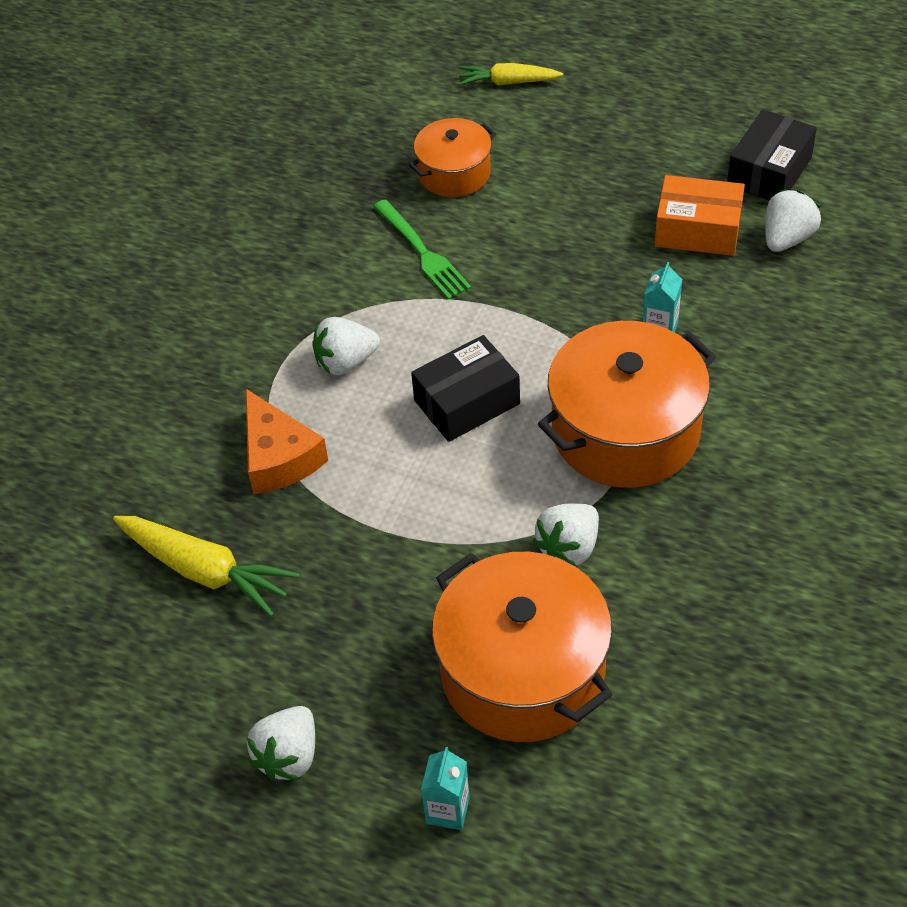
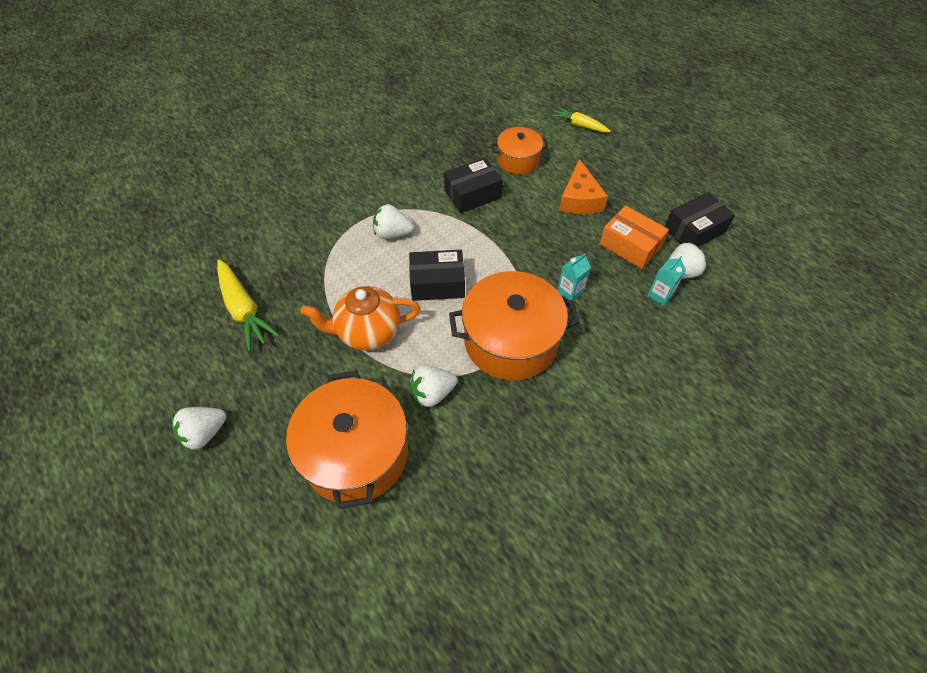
camera: 25 degrees right, 5 degrees up
orange cheese [246,389,328,494] -> orange cheese moved to [559,159,608,214]
green fork [373,199,471,300] -> black box [444,158,503,213]
turquoise carton [421,747,470,830] -> turquoise carton moved to [647,256,686,306]
none -> orange teapot [300,286,421,350]

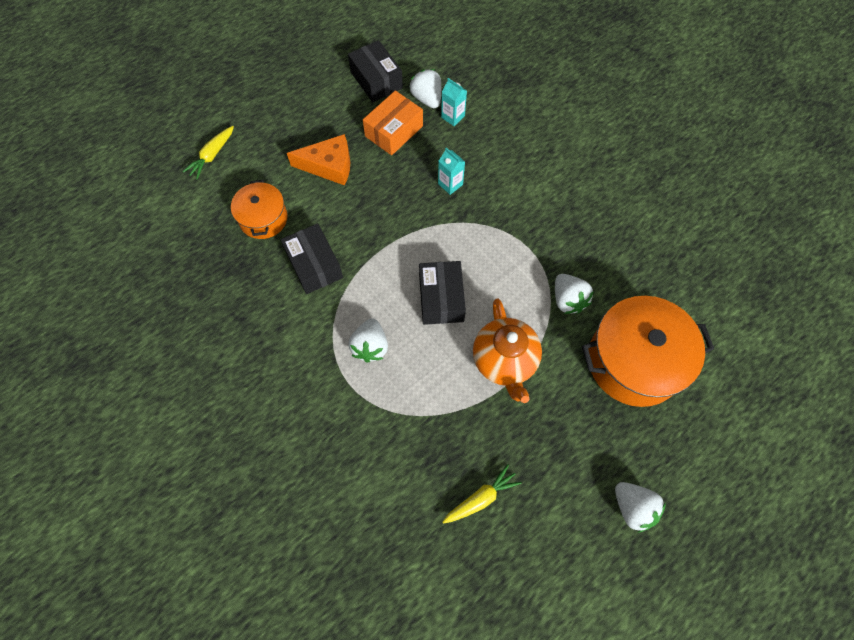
camera: 90 degrees left, 10 degrees up
yellow carrot [217,260,280,352] -> yellow carrot [442,464,522,524], size x0.63
orange pot [449,271,580,381] -> none

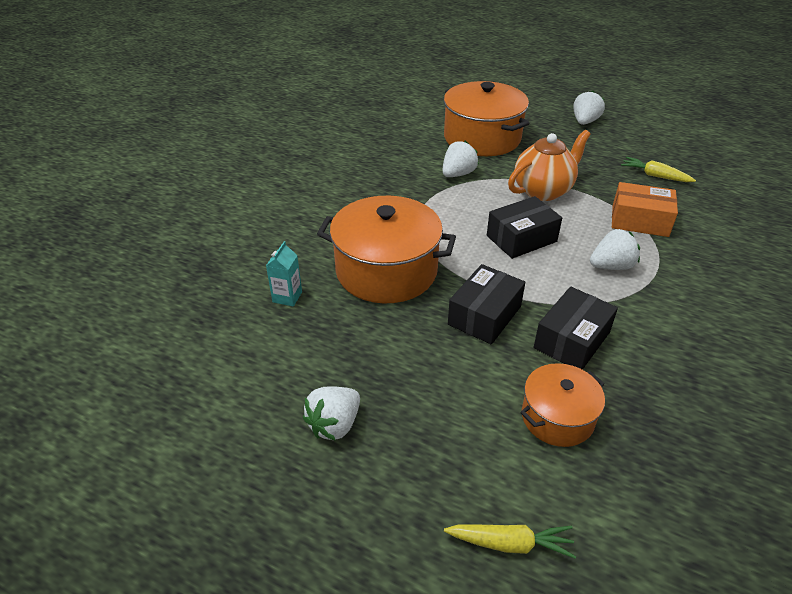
camera: 115 degrees left, 25 degrees down
orange cheese [287,134,350,186] -> none
black box [348,40,403,102] -> black box moved to [448,264,525,344]
orange box [363,91,423,155] -> orange box moved to [612,182,678,237]
white strawberry [410,69,441,108] -> white strawberry moved to [303,386,360,441]
turquoise carton [438,148,465,195] -> orange pot [317,196,456,303]

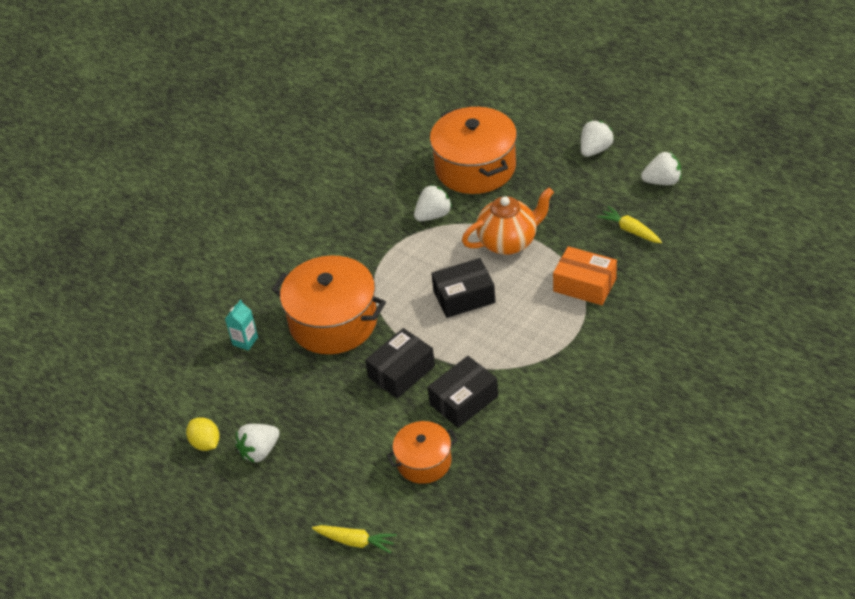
camera: 15 degrees right, 5 degrees up
white strawberry [590,229,640,270] -> white strawberry moved to [641,152,681,185]
none -> yellow lemon [186,417,220,451]

